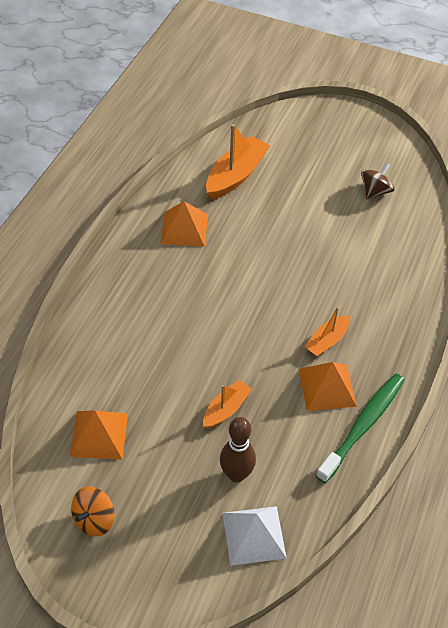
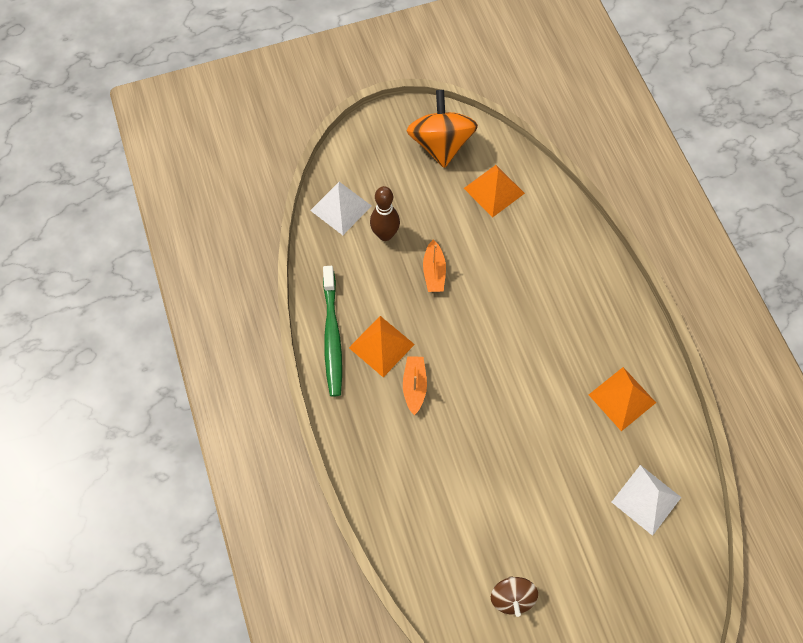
camera: 140 degrees right, 15 degrees up
orange spinning top [71,487,115,536] -> orange spinning top [406,90,478,168], size x1.83
orange boat [206,124,270,199] -> white pyramid [612,465,681,536]

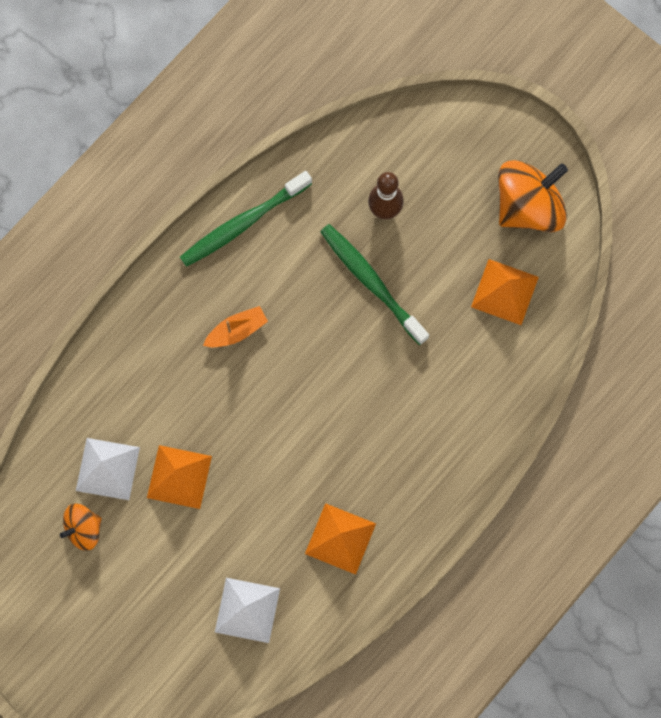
camera: 60 degrees right, 10 degrees up
white pyramid [310,182,371,235] -> white pyramid moved to [76,438,140,500]
orange pyramid [349,316,415,377] -> orange pyramid moved to [147,445,212,509]
orange boat [423,240,446,292] -> green toothbrush [320,224,429,345]
brown spinning top [491,576,538,617] -> orange spinning top [60,503,102,551]

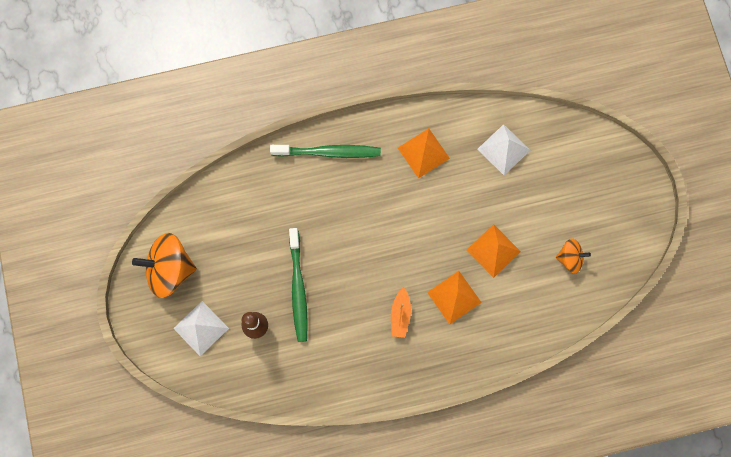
camera: 145 degrees left, 0 degrees up
white pyramid [76,438,140,500] -> white pyramid moved to [173,301,229,356]
green toothbrush [180,171,312,267] -> green toothbrush moved to [270,145,381,158]
orange boat [203,306,268,347] -> orange boat turned 90 degrees counterclockwise [391,287,411,338]
orange pyramid [471,259,539,325] -> orange pyramid moved to [427,271,482,324]

